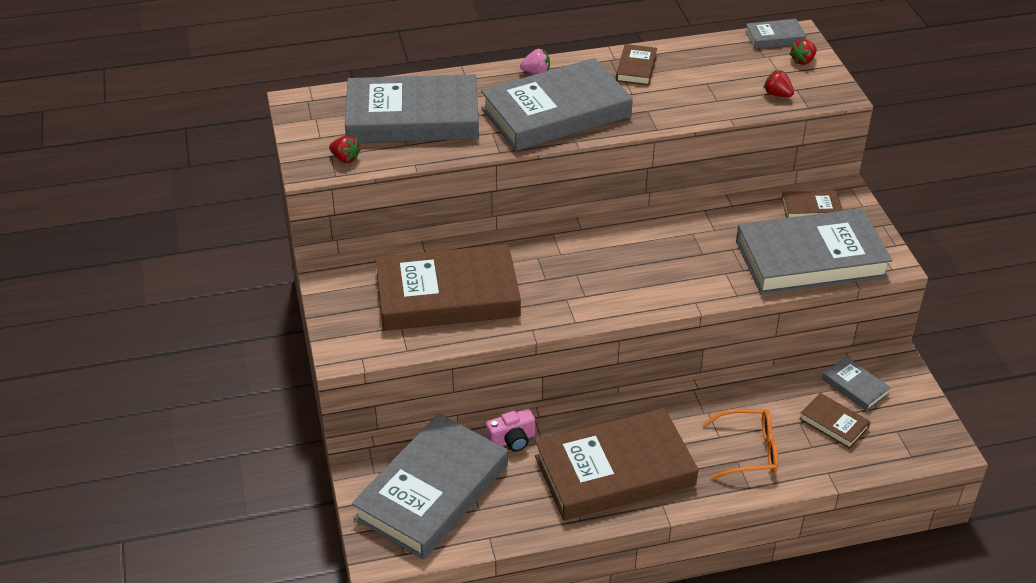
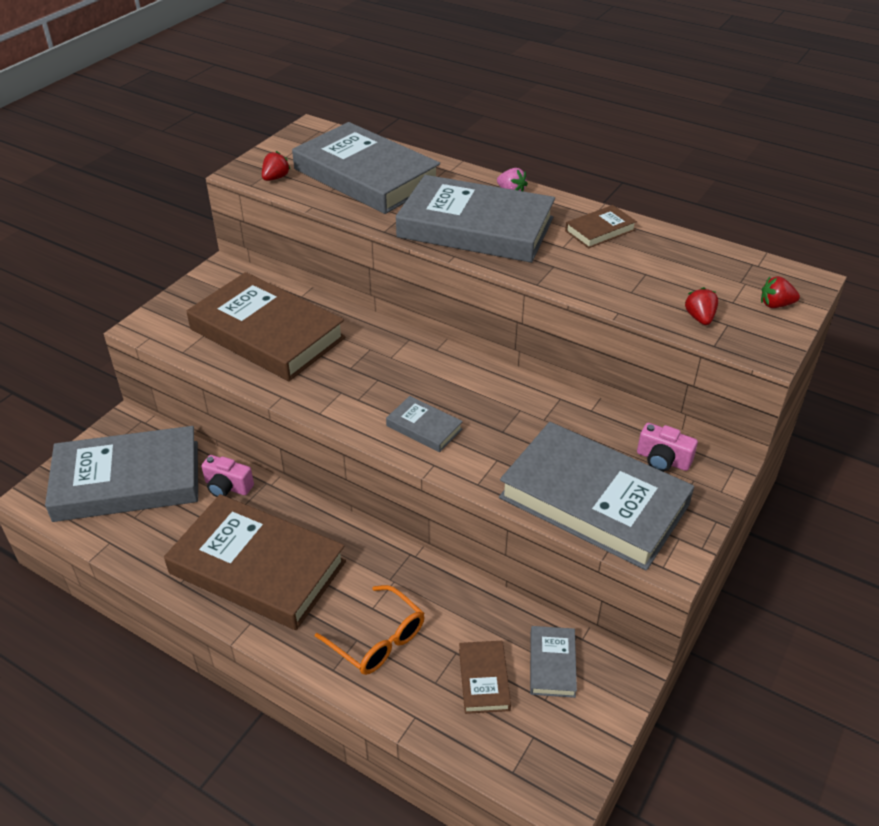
camera: 45 degrees right, 0 degrees up
red strawberry [329,135,361,163] -> red strawberry turned 135 degrees counterclockwise [262,151,290,181]
grey book [745,19,806,49] -> grey book moved to [386,396,463,452]
brown book [781,191,843,218] -> pink camera [637,423,698,472]

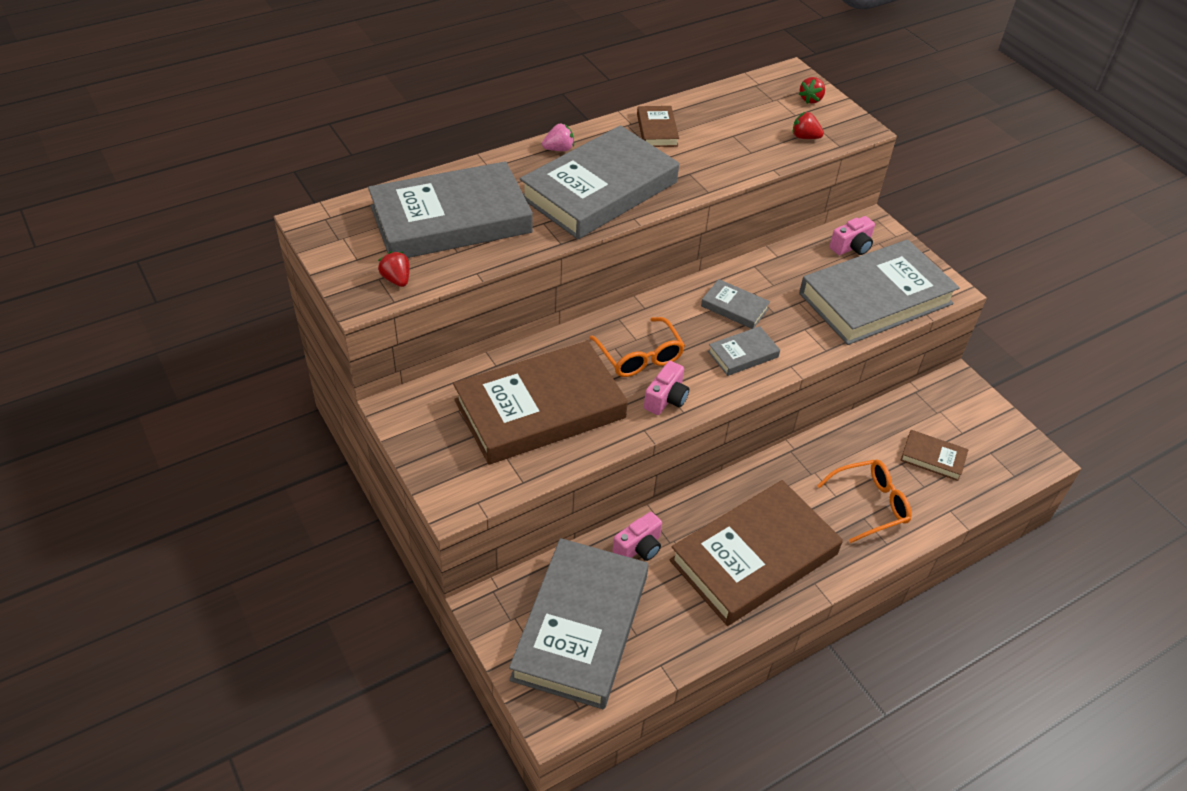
camera: 65 degrees left, 5 degrees up
grey book [530,626,577,698] -> grey book moved to [701,279,770,329]
none -> orange glasses [590,317,685,377]
none -> pink camera [644,361,689,415]

